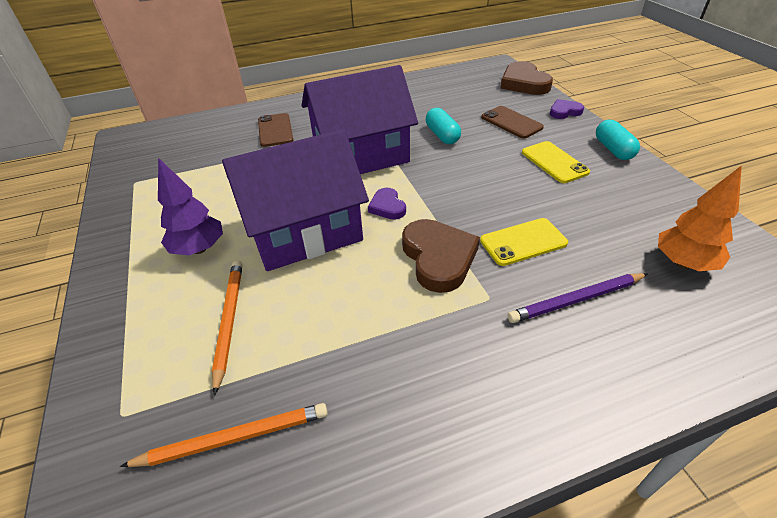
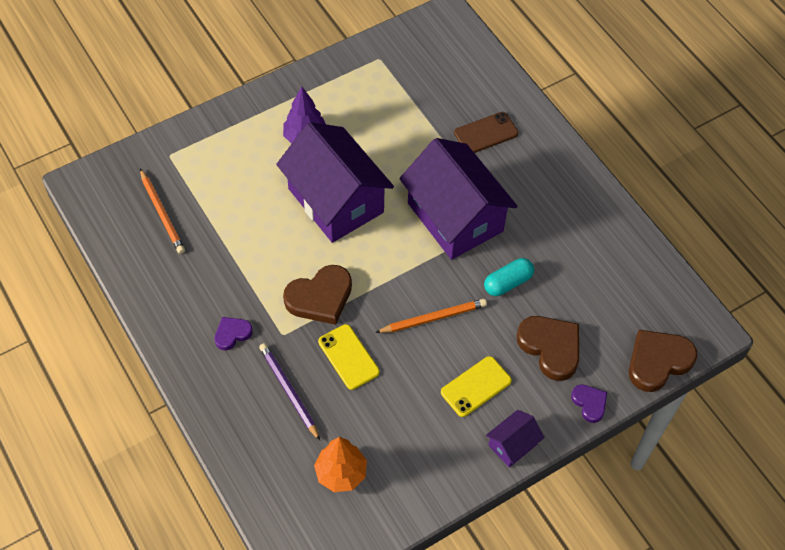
camera: 75 degrees right, 15 degrees up
orange pencil [212,260,243,396] -> orange pencil moved to [375,299,487,333]
purple heart [368,188,406,220] -> purple heart moved to [214,317,253,350]
brown phone [481,106,544,139] -> brown heart [517,316,579,381]
turquoise capsule [596,120,640,160] -> purple house [486,410,545,467]

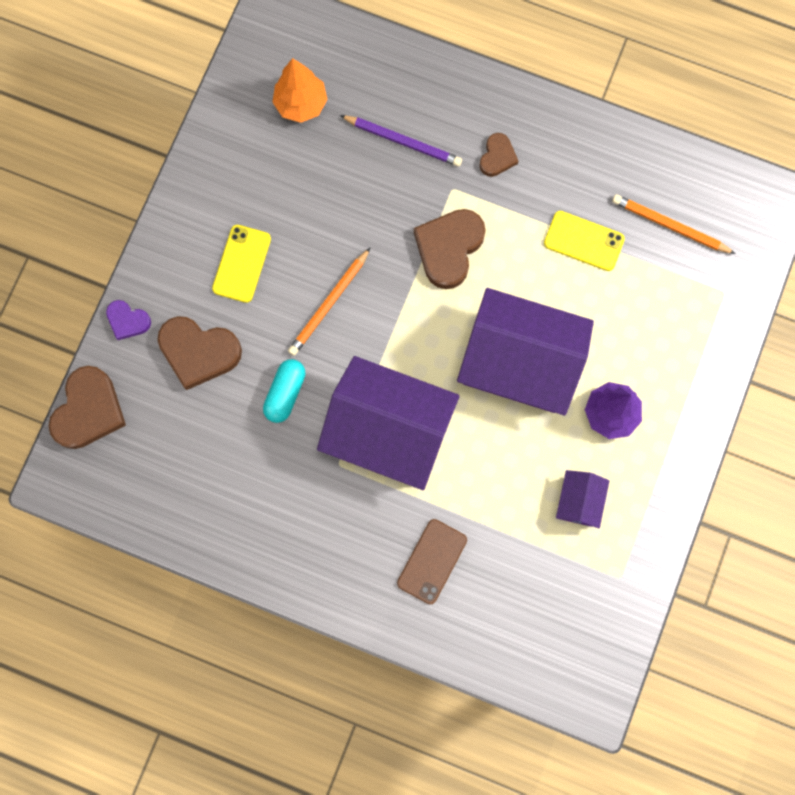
camera: 145 degrees right, 20 degrees up
purple heart [214,317,253,350] -> brown heart [479,133,518,177]
yellow phone [318,324,380,390] -> yellow phone moved to [544,211,625,271]
purple house [486,410,545,467] -> purple house moved to [556,470,609,528]

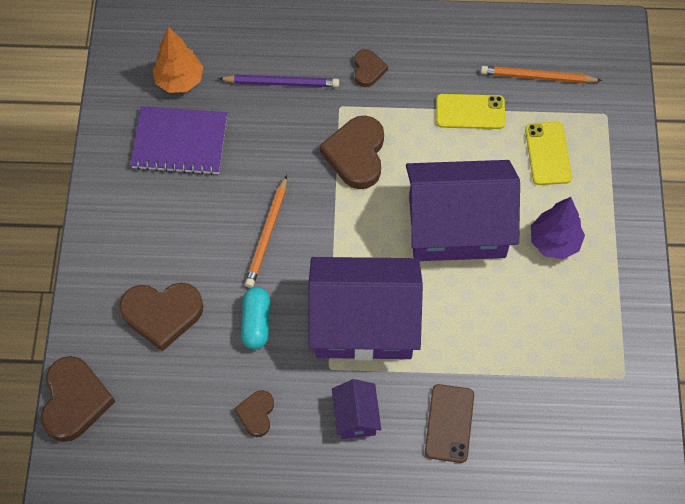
camera: 20 degrees left, 15 degrees down
purple heart [106,300,151,340] -> none
yellow phone [212,225,271,303] -> yellow phone moved to [525,122,572,185]
purple house [556,470,609,528] -> purple house moved to [332,379,381,439]
none -> purple notebook [130,106,227,175]
none -> brown heart [234,390,274,437]

